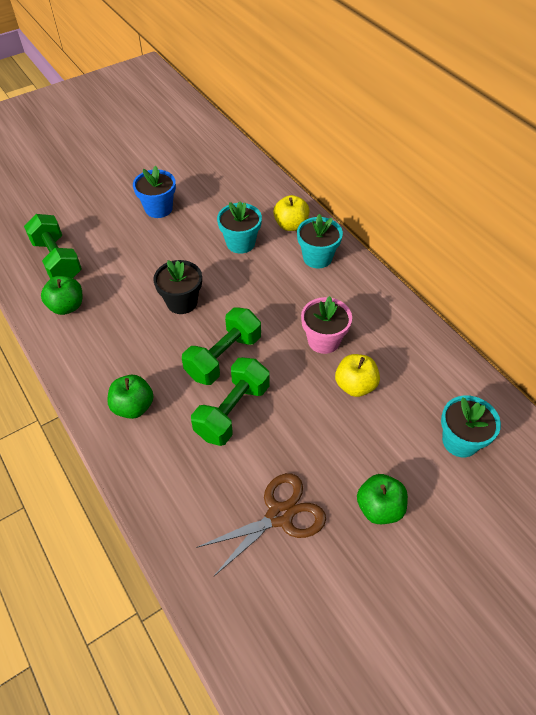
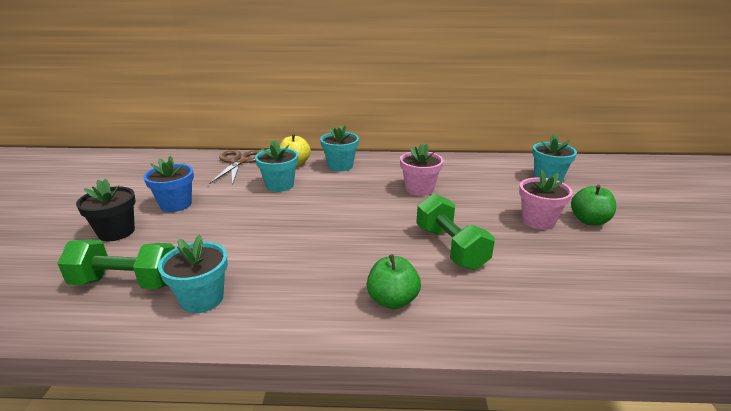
camera: 55 degrees left, 25 degrees down
green apple [41,276,82,315] -> turquoise flower pot [158,235,228,313]
black flower pot [153,260,202,314] -> black flower pot moved to [76,179,136,241]
green dumbbell [182,307,261,385] -> none
brown scissors [196,473,326,577] -> brown scissors moved to [209,150,261,186]
yellow apple [335,354,380,397] -> none
none -> pink flower pot [519,170,573,230]

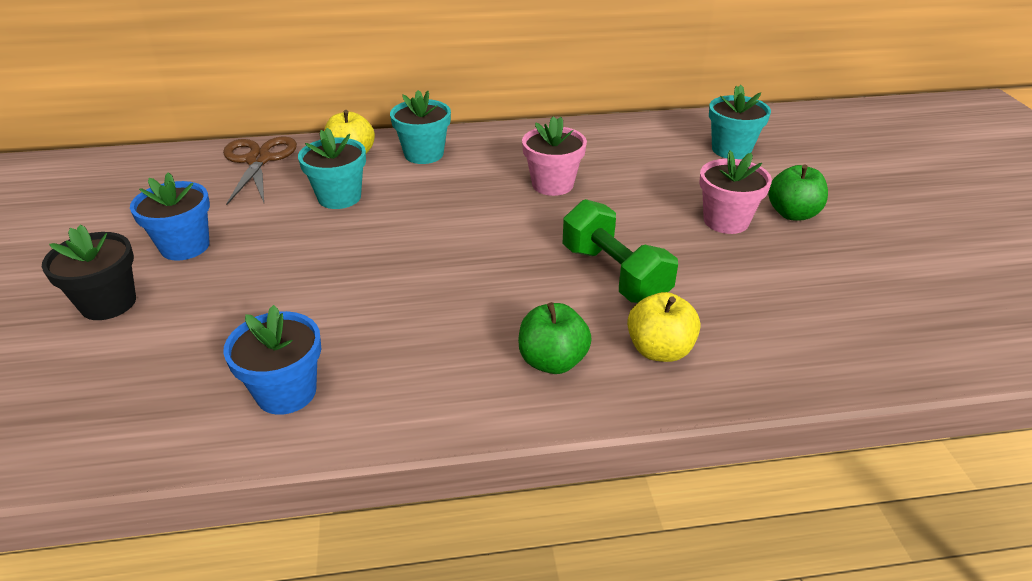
camera: 10 degrees left, 10 degrees up
green dumbbell [57,239,175,289] -> none
turquoise flower pot [158,235,228,313] -> blue flower pot [223,305,321,415]
none -> yellow apple [627,292,701,362]

